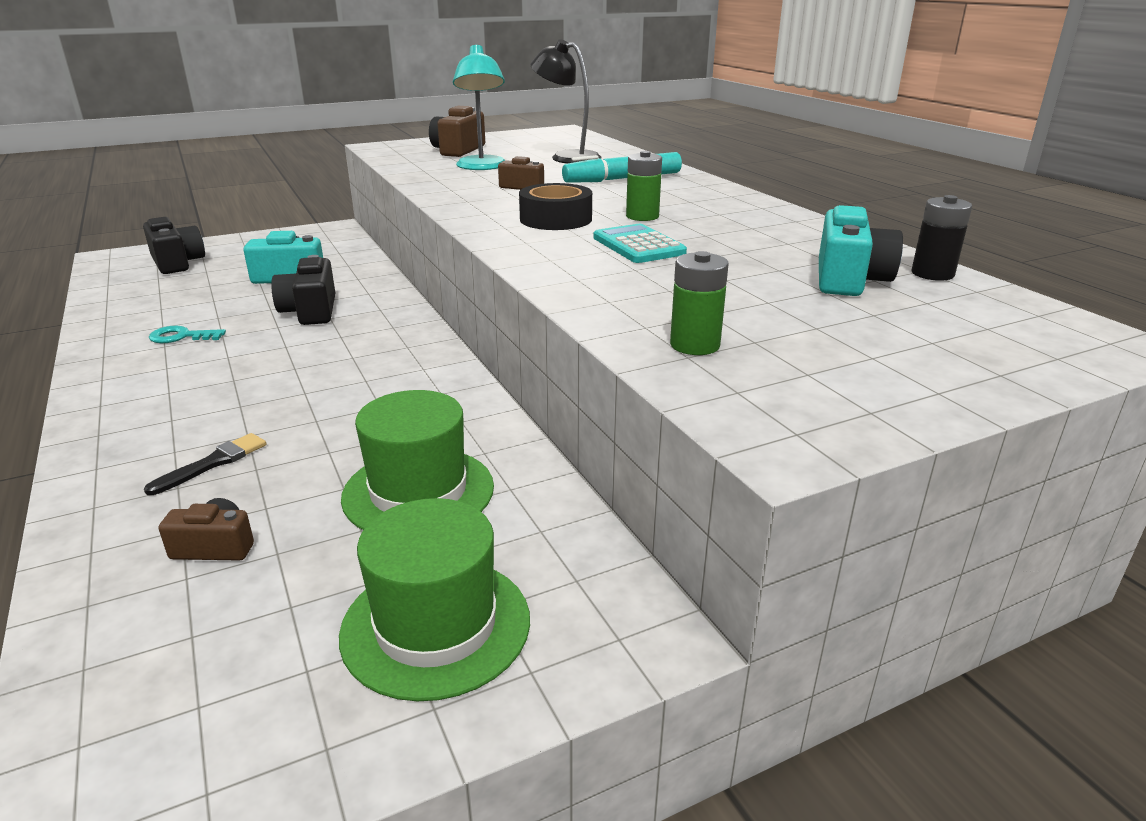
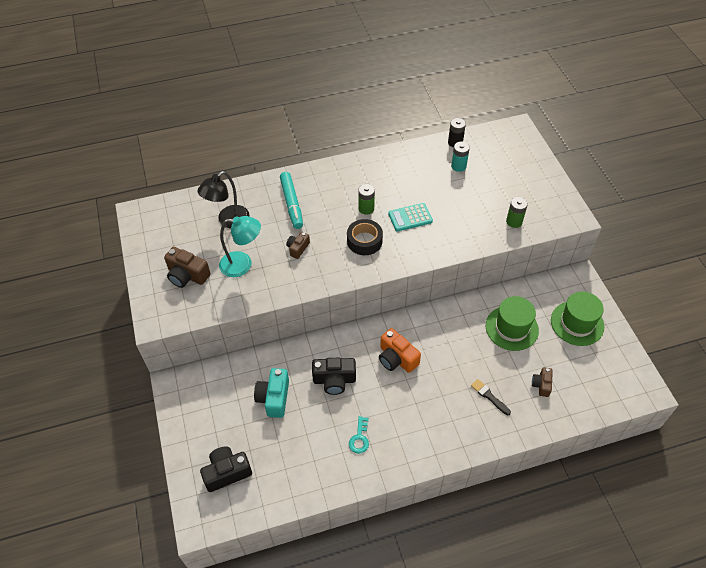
camera: 80 degrees left, 25 degrees up
turquoise camera [819,205,903,296] -> turquoise battery [451,141,470,172]
none -> orange camera [379,328,421,373]

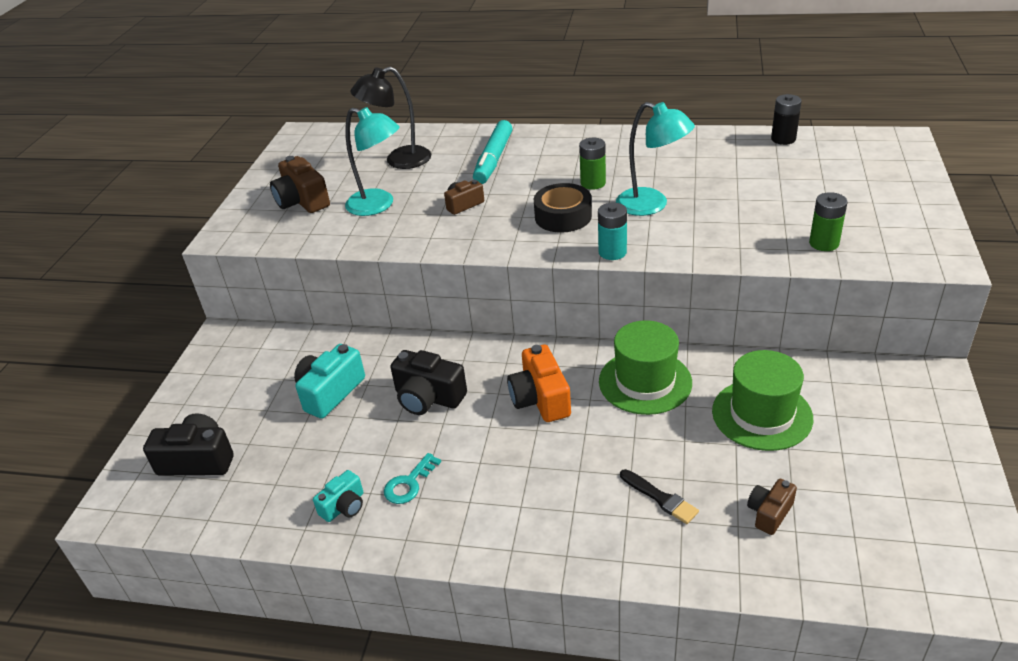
camera: 30 degrees right, 15 degrees down
turquoise calculator [388,203,433,232] -> turquoise lamp [616,102,695,216]
turquoise battery [451,141,470,172] -> turquoise battery moved to [598,203,627,260]
black brush [471,379,511,415] -> black brush turned 150 degrees clockwise [620,469,699,524]
green hat [551,292,604,346] -> green hat moved to [599,320,692,415]
none -> turquoise camera [313,470,363,522]

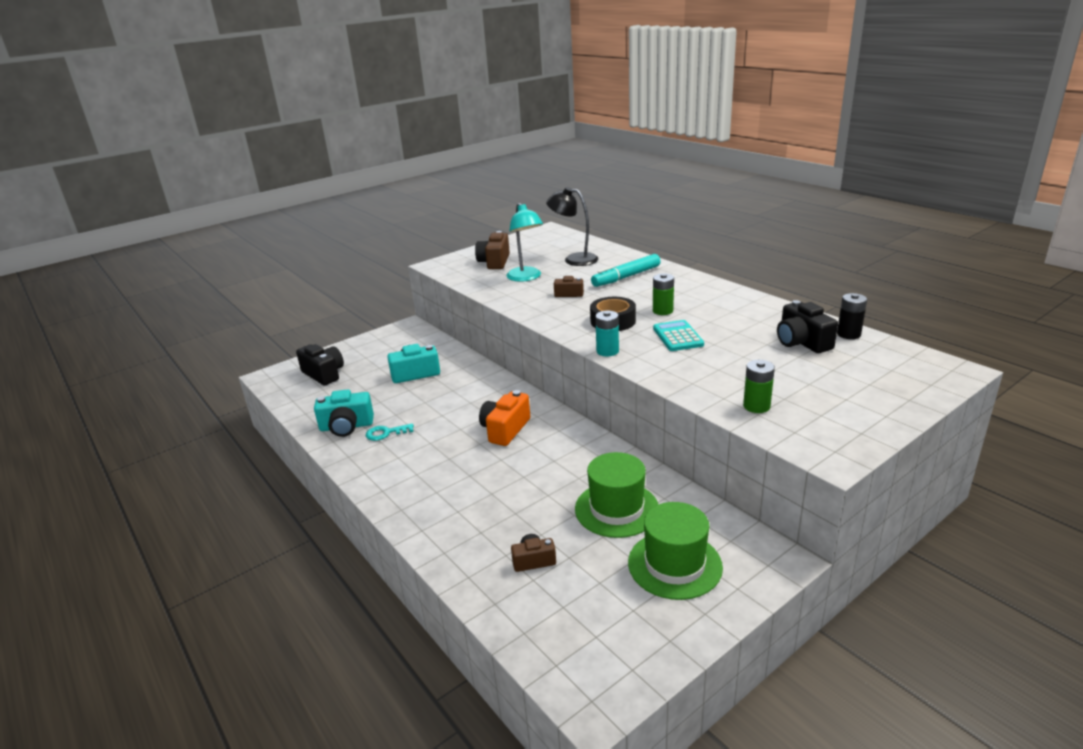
camera: 40 degrees right, 10 degrees down
turquoise camera [313,470,363,522] -> turquoise camera [314,389,374,437], size x1.67
black camera [390,350,467,415] -> black camera moved to [777,300,838,353]
green hat [599,320,692,415] -> green hat moved to [628,502,723,600]
turquoise lamp [616,102,695,216] -> turquoise calculator [653,320,704,351]
black brush [620,469,699,524] -> none

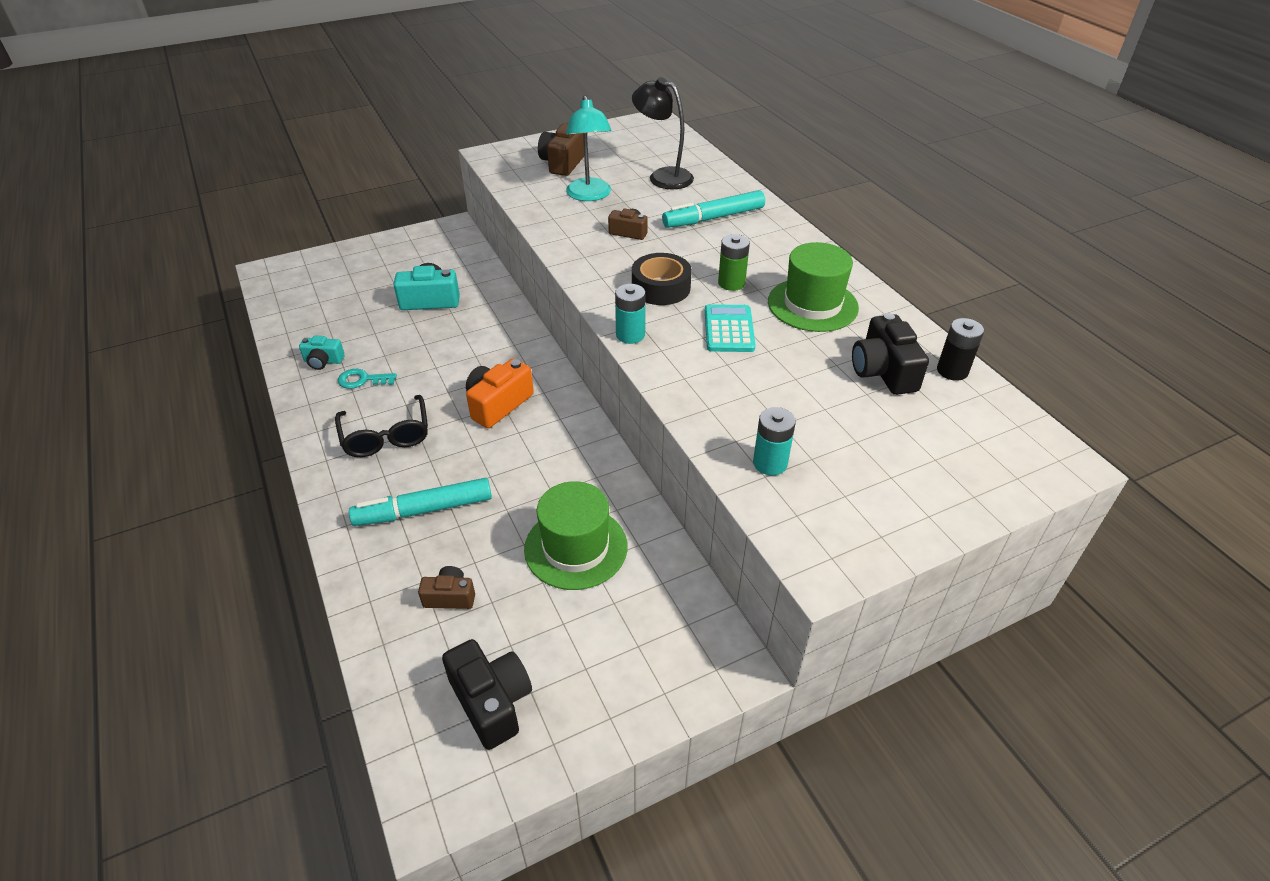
camera: 10 degrees right, 15 degrees up
black camera [296,344,344,385] -> black camera moved to [442,639,532,750]
turquoise camera [314,389,374,437] -> turquoise camera [299,336,345,370], size x0.60
green hat [628,502,723,600] -> green hat moved to [768,242,859,332]
green battery [743,360,775,413] -> turquoise battery [753,407,796,475]
none -> black glasses [335,395,428,457]
none -> turquoise marker [349,478,492,526]

